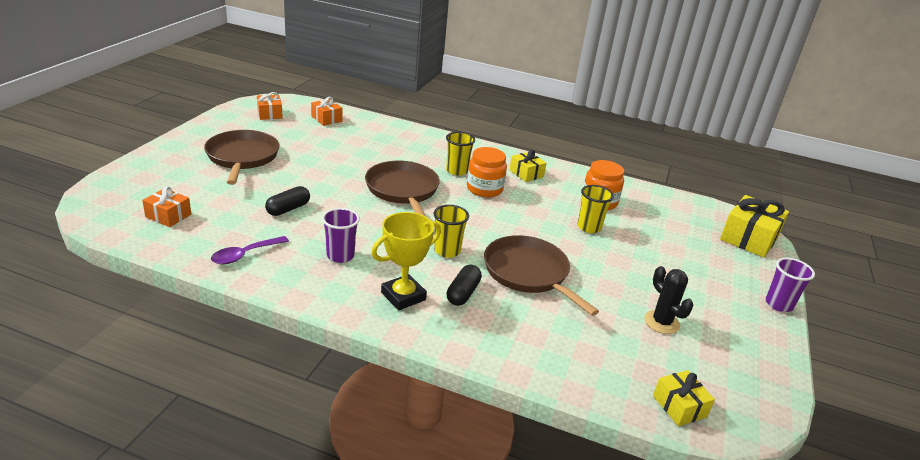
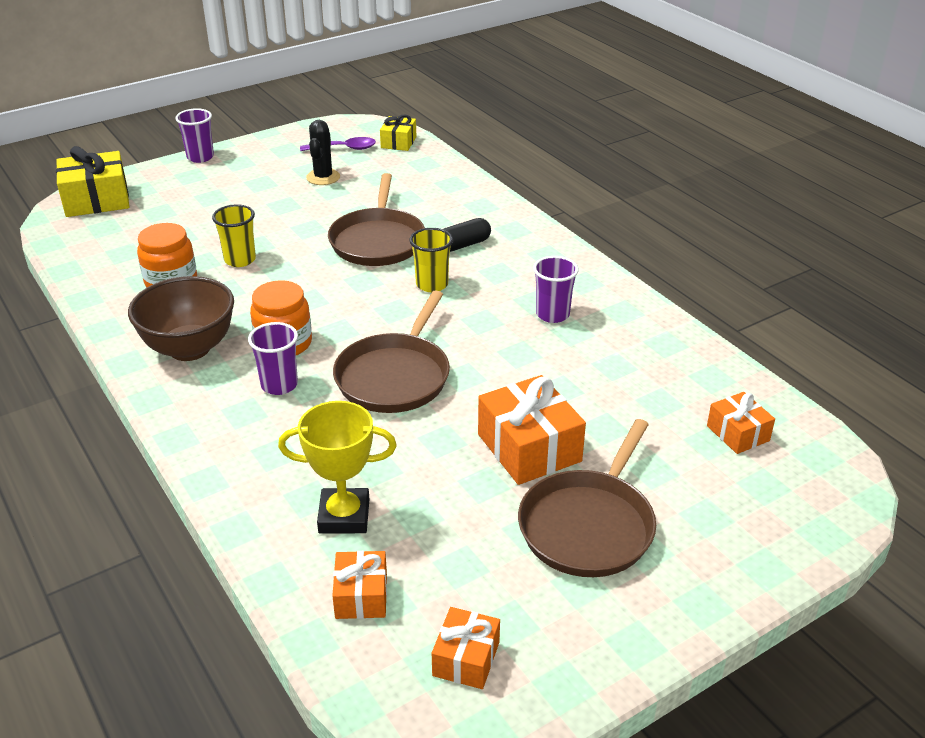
camera: 140 degrees left, 5 degrees up
purple spoon [211,236,289,264] -> purple spoon moved to [300,137,376,151]
black capsule [265,186,310,216] -> none
yellow trophy [371,212,441,310] -> yellow trophy moved to [278,401,397,534]
yellow cup [446,132,475,176] -> purple cup [248,322,298,395]
yellow gift [510,150,547,182] -> brown bowl [128,276,234,361]
none -> orange gift [478,375,586,485]

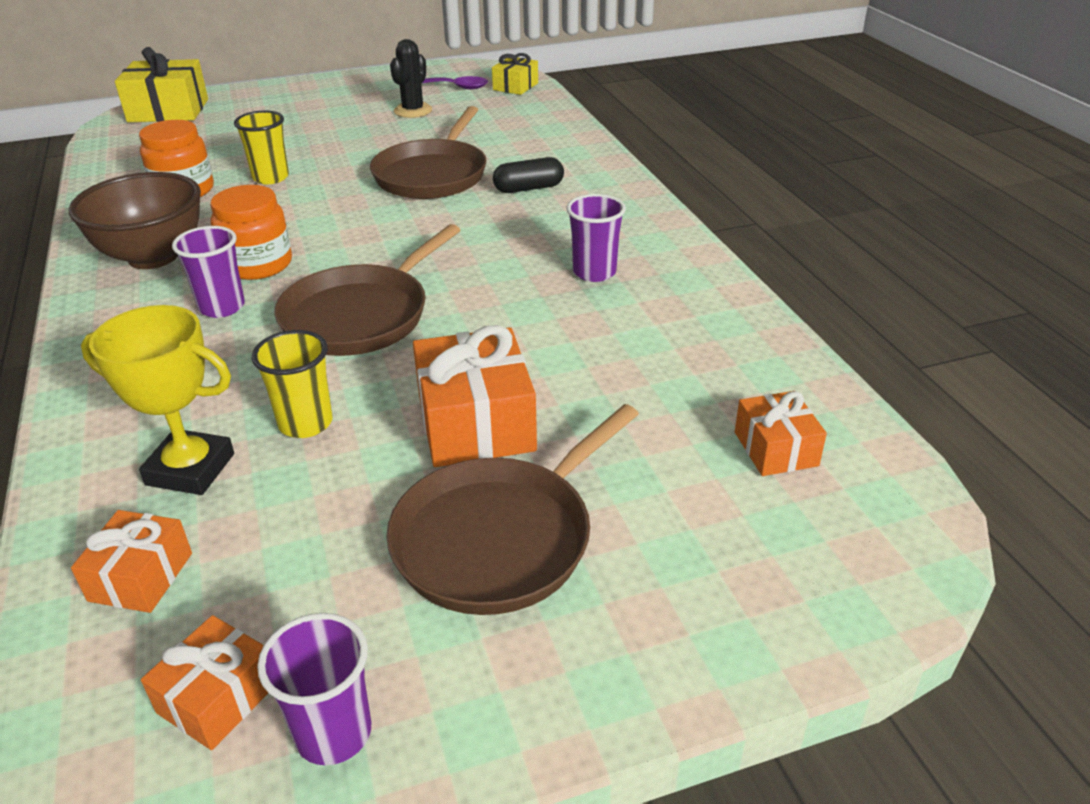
camera: 15 degrees right, 0 degrees up
purple cup [175,108,214,163] -> purple cup moved to [257,613,371,765]
yellow cup [409,228,453,292] -> yellow cup moved to [252,330,332,438]

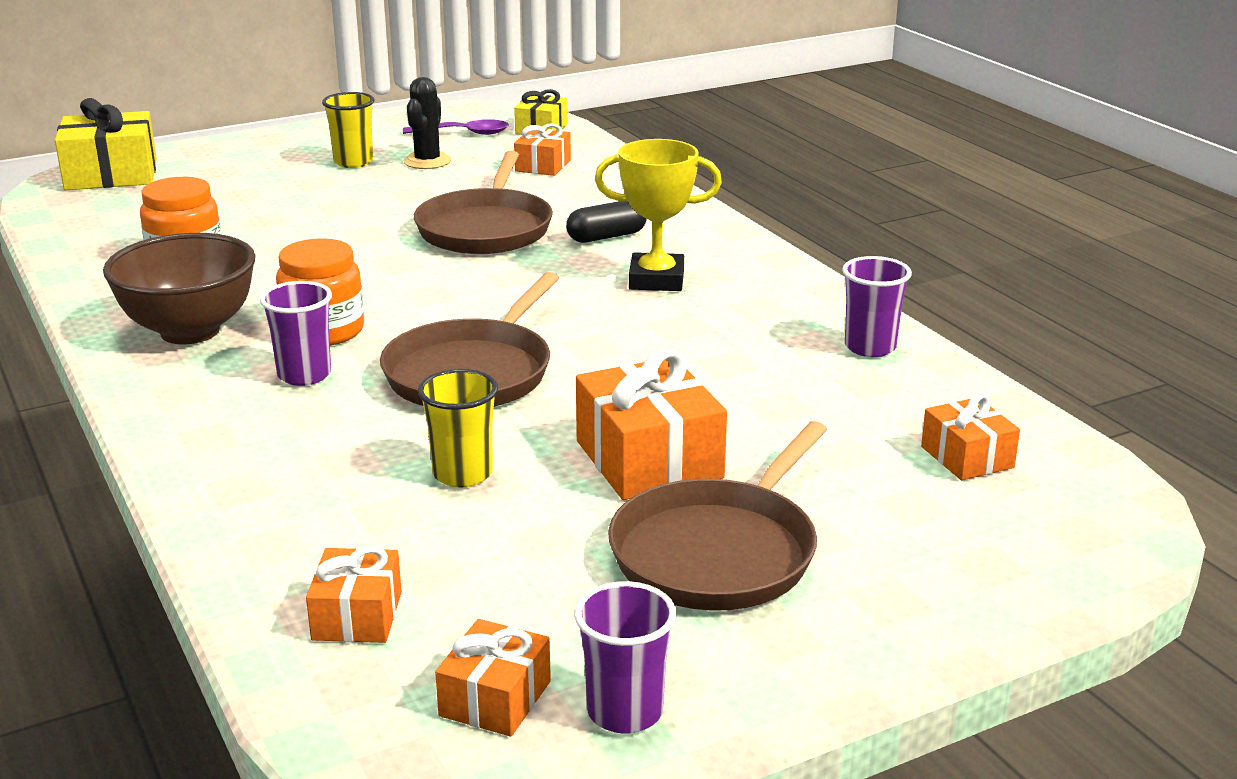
camera: 10 degrees left, 10 degrees down
yellow trophy [81,305,234,495] -> yellow trophy moved to [595,139,722,291]
yellow cup [234,111,289,184] -> yellow cup moved to [322,92,375,168]
purple cup [566,194,626,282] -> purple cup moved to [842,256,912,357]
none -> orange gift [514,123,571,176]

